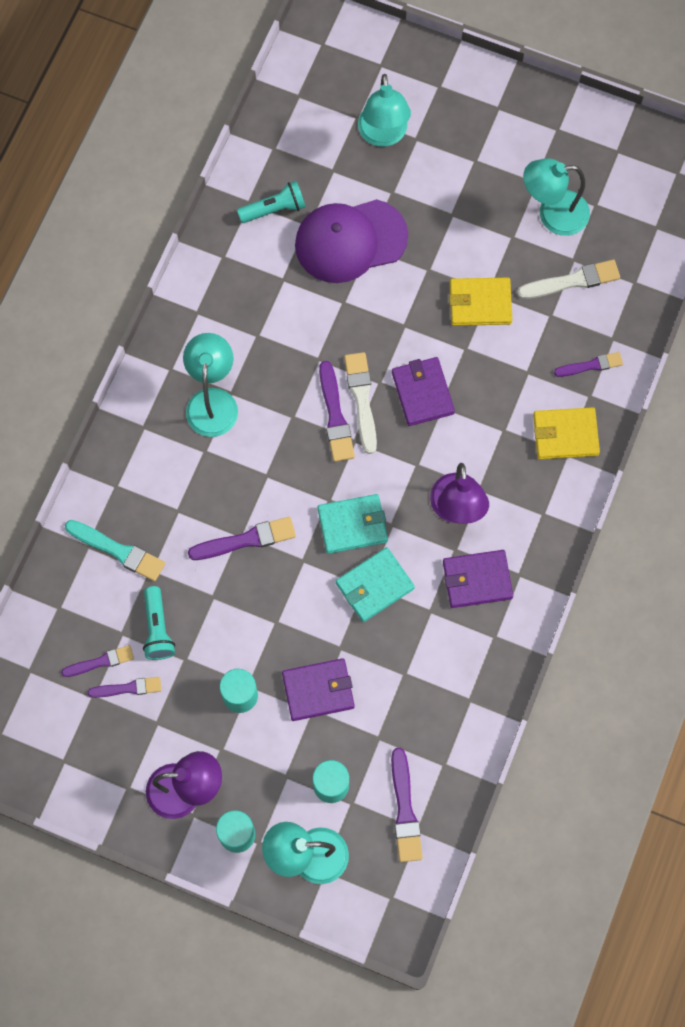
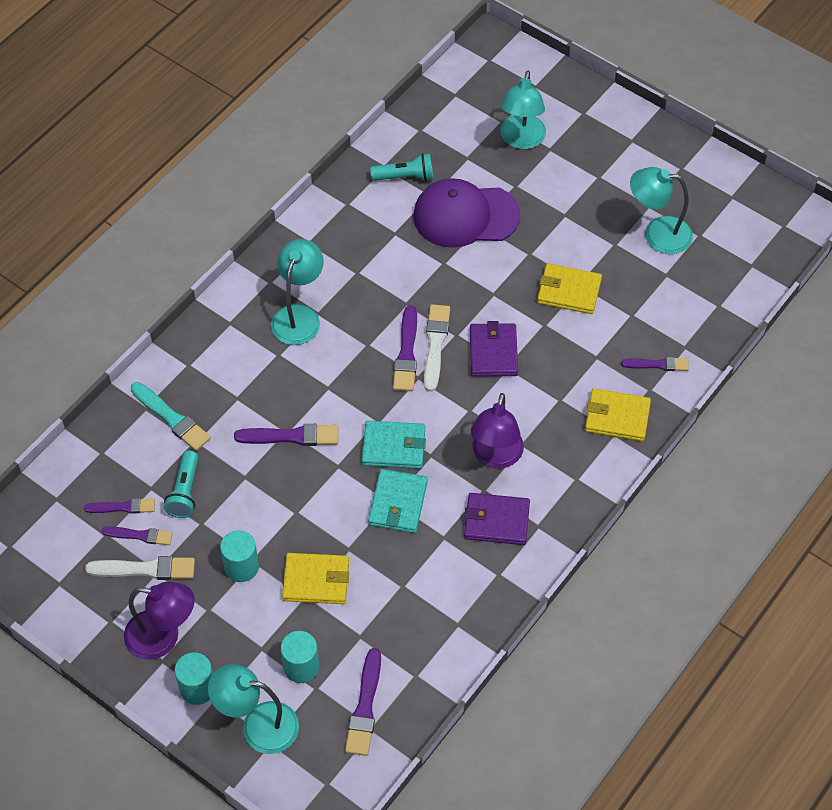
camera: 15 degrees right, 15 degrees down
purple wallet [282,658,355,721] -> yellow wallet [282,553,349,604]
turquoise wallet [336,547,415,622] -> turquoise wallet turned 60 degrees counterclockwise [368,469,428,533]
white brush [517,260,620,299] -> white brush moved to [85,556,195,580]

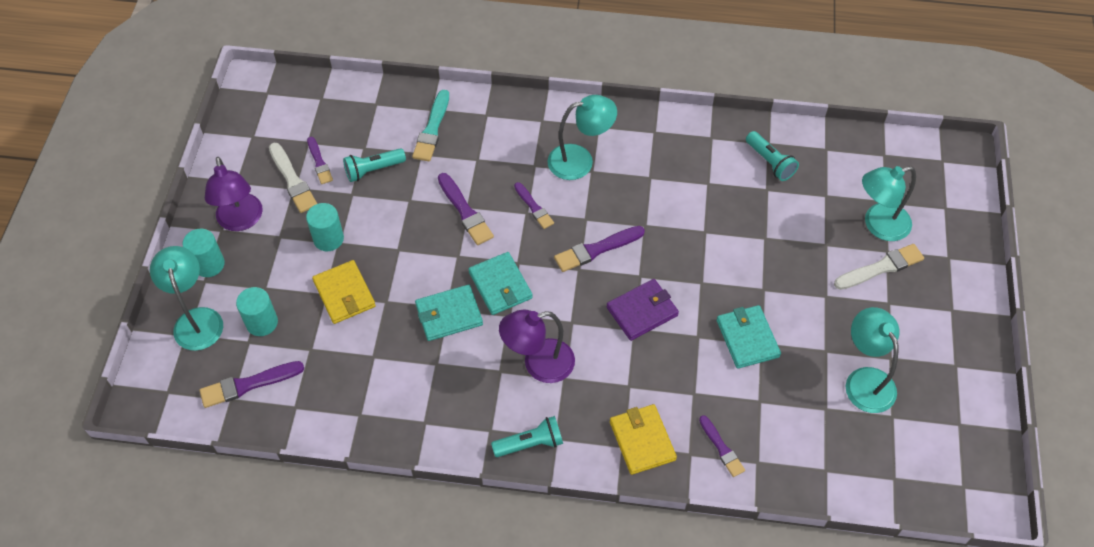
camera: 60 degrees right, 0 degrees up
purple brush [84,498,155,514] -> purple brush moved to [514,182,554,229]
purple cap [413,178,520,248] -> none
white brush [424,304,450,392] -> white brush moved to [834,244,924,290]
purple wallet [464,493,530,545] -> none
yellow wallet [537,263,602,314] -> turquoise wallet [716,305,781,369]
none -> turquoise flashlight [491,416,563,457]

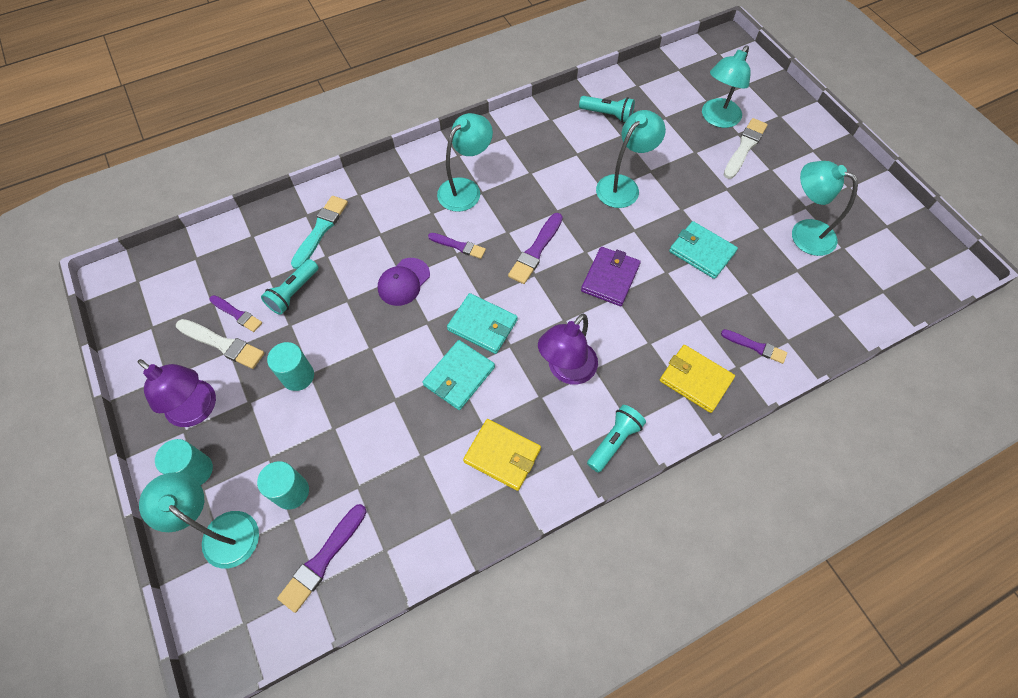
camera: 35 degrees left, 5 degrees up
yellow wallet [312,260,376,324] -> yellow wallet moved to [463,419,541,491]
turquoise brush [412,90,449,161] -> turquoise brush turned 135 degrees counterclockwise [291,196,348,269]
purple brush [438,173,494,245] -> purple cap [378,258,430,306]
none -> turquoise lamp [596,110,666,208]

